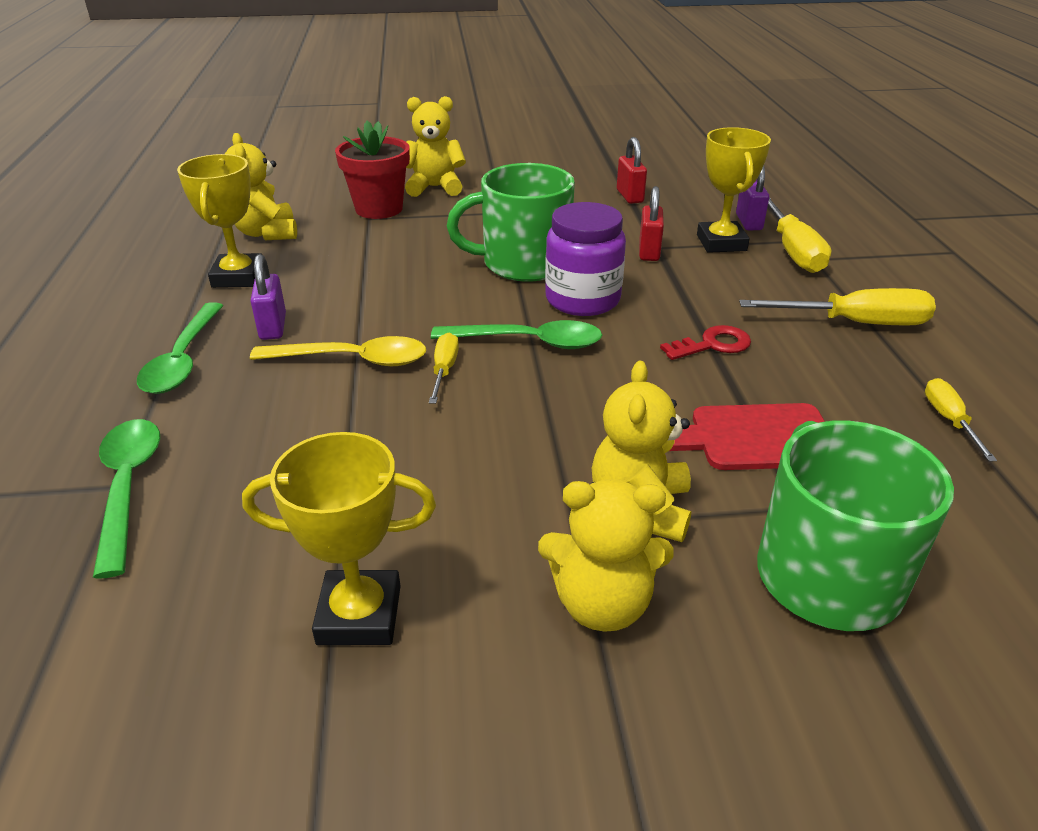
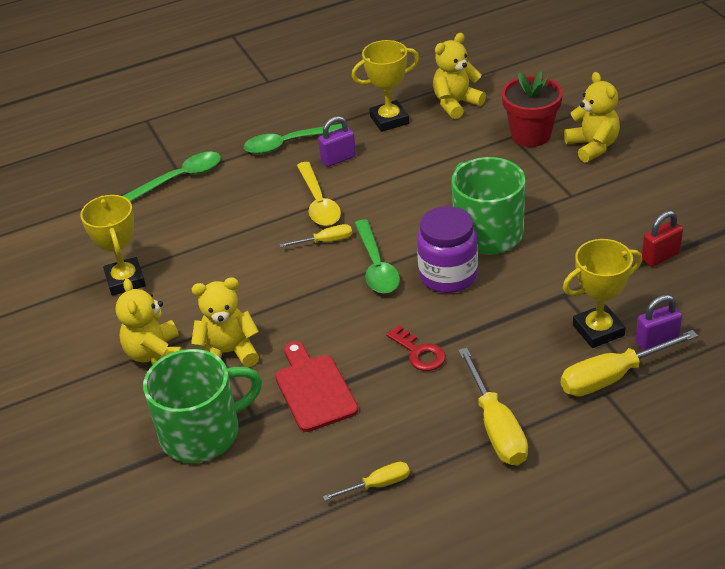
camera: 75 degrees right, 5 degrees up
red padlock [639,186,664,261] -> none

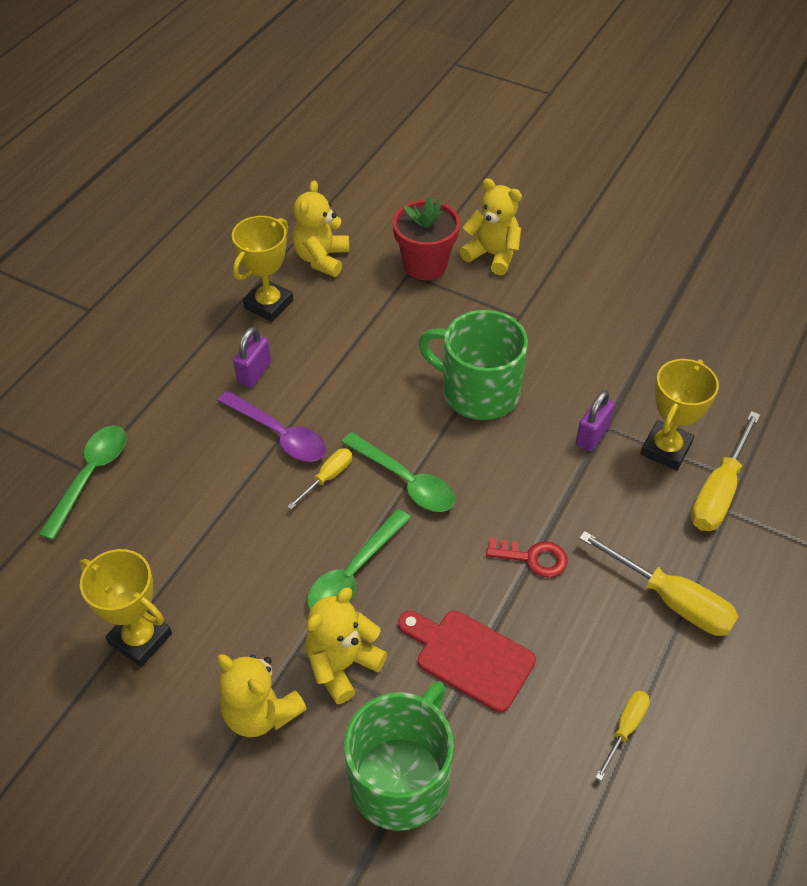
camera: 40 degrees left, 10 degrees up
green spoon [244,124,342,154] -> green spoon moved to [307,509,411,610]
yellow spoon [297,162,341,226] -> purple spoon [217,391,326,462]
purple jar [417,206,478,293] -> none
purple padlock [635,295,682,351] -> purple padlock moved to [576,390,615,451]
red padlock [642,211,683,267] -> none

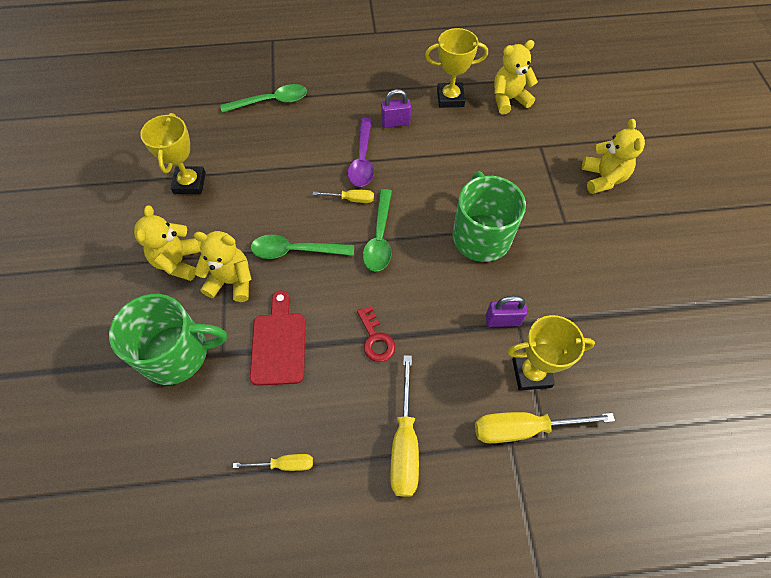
camera: 55 degrees right, 10 degrees up
red flower pot [393,197,460,280] -> none

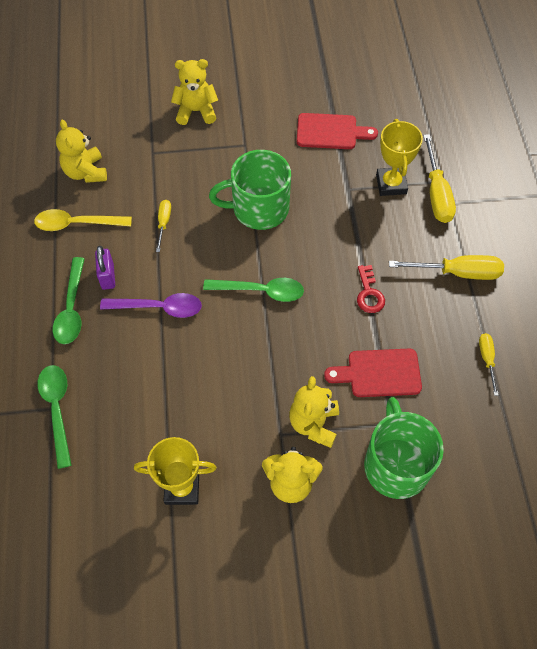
camera: 90 degrees left, 0 degrees up
green spoon [251,235,354,259] -> green spoon moved to [53,257,85,344]
yellow screwdriver [312,190,374,203] -> yellow screwdriver moved to [156,200,171,252]
red key [357,306,395,362] -> red key turned 105 degrees clockwise [357,265,385,313]
yellow trophy [425,28,488,108] -> yellow spoon [34,209,132,231]
purple padlock [486,296,528,327] -> none
none -> red cutting board [297,113,378,149]

